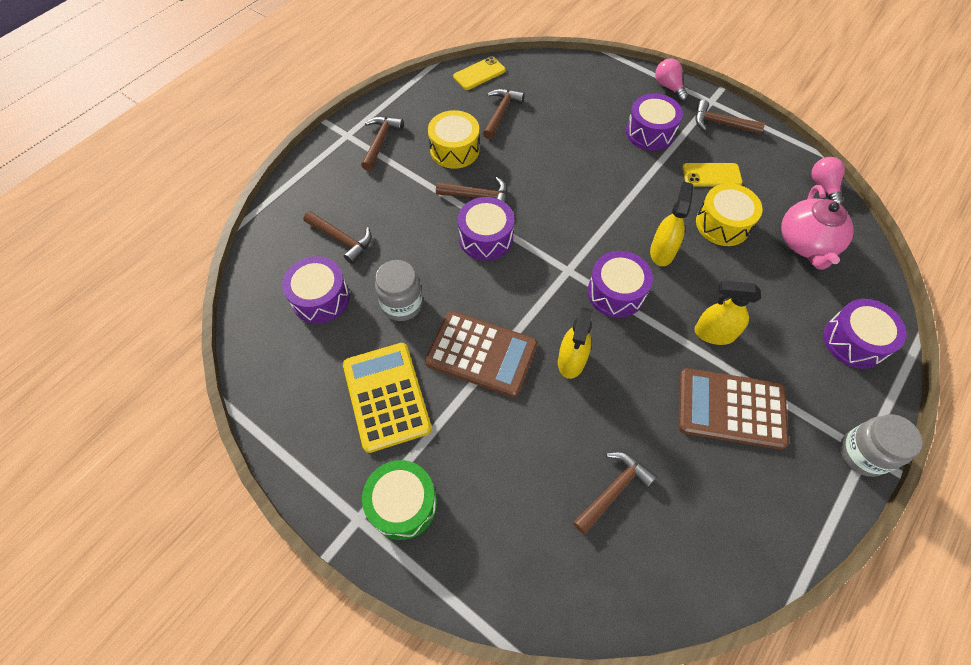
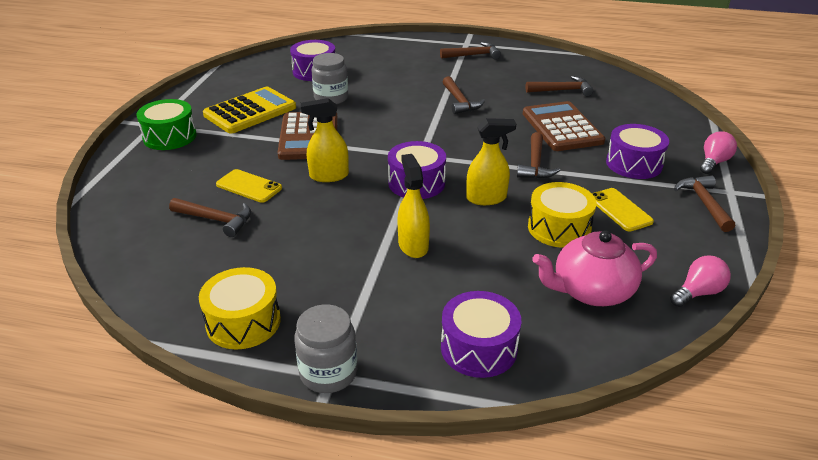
camera: 65 degrees right, 25 degrees down
brown hammer [303,211,372,264] -> brown hammer moved to [517,132,560,179]
yellow drum [428,110,480,169] -> yellow drum moved to [199,267,281,349]
yellow phone [453,56,506,90] -> yellow phone moved to [216,169,282,203]
purple drum [458,197,514,261] -> none
brown calculator [678,368,789,450] -> brown calculator moved to [523,101,605,151]

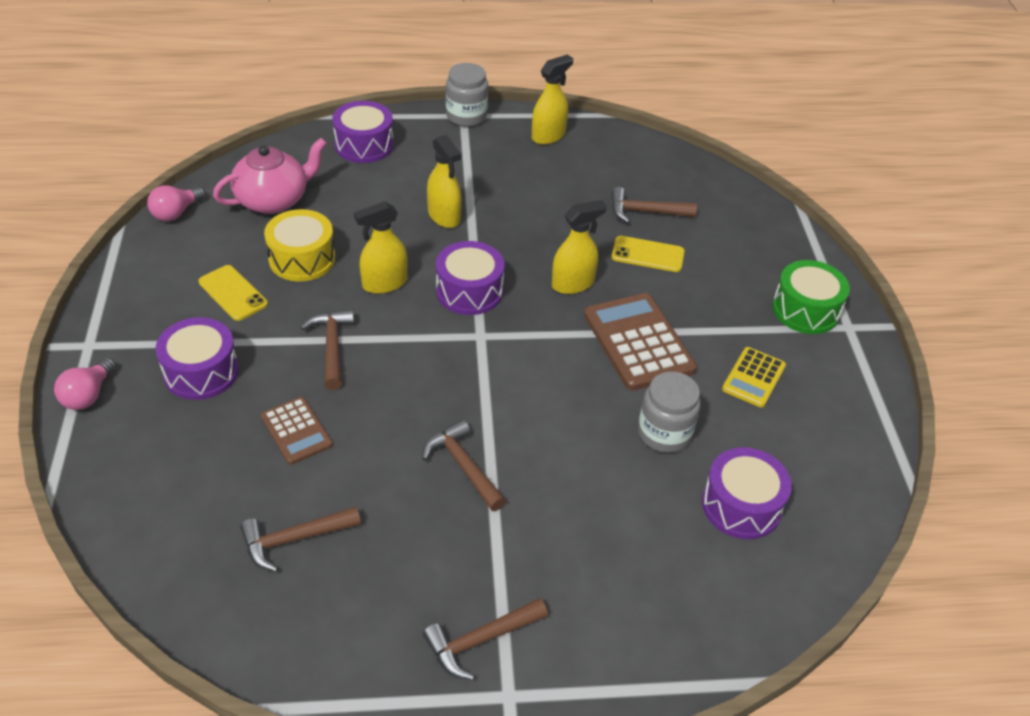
camera: 160 degrees right, 10 degrees up
yellow drum [199,267,281,349] -> yellow spray bottle [532,55,573,145]
yellow calculator [203,87,296,133] -> yellow calculator [722,347,786,408], size x0.58
brown calculator [523,101,605,151] -> brown calculator [261,397,333,465], size x0.58
brown hammer [674,175,735,232] -> none

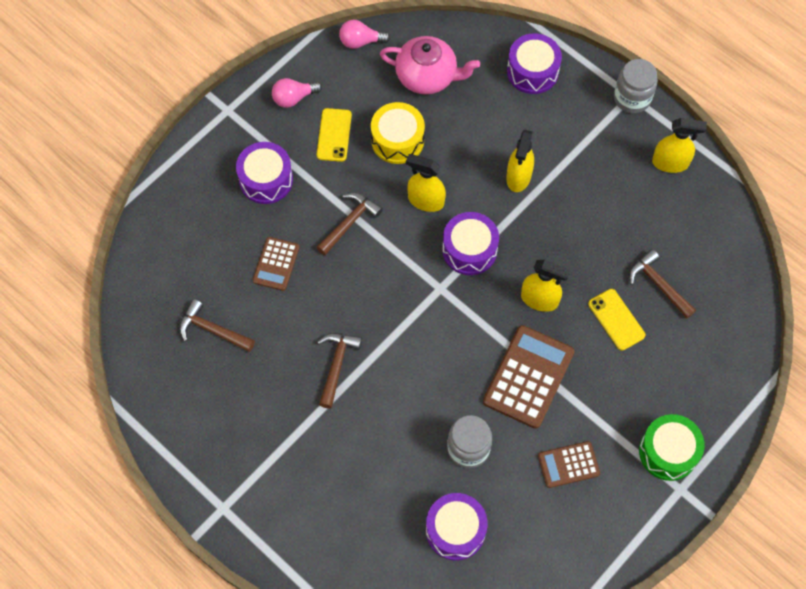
camera: 50 degrees right, 20 degrees up
pink light bulb [54,358,116,410] -> pink light bulb moved to [272,78,322,108]
brown hammer [423,598,548,680] -> none
yellow calculator [722,347,786,408] -> brown calculator [538,441,600,488]

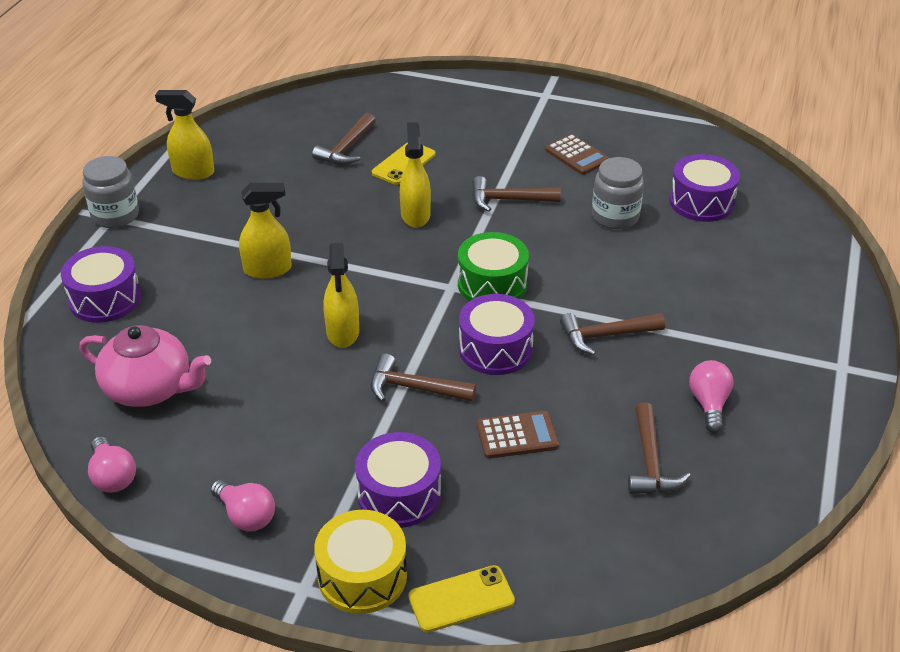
camera: 115 degrees left, 25 degrees down
yellow phone [317,108,352,162] -> yellow phone moved to [408,565,515,633]
yellow drum [371,102,425,164] -> yellow drum moved to [314,510,407,614]
pink teapot [380,36,480,94] -> pink teapot turned 120 degrees clockwise [79,325,211,407]
purple drum [442,212,499,275] -> purple drum moved to [459,294,535,375]
brown calculator [483,325,574,429] -> brown hammer [472,176,561,212]
green drum [639,414,705,481] -> green drum moved to [458,232,529,301]
yellow spray bottle [652,118,707,173] -> yellow spray bottle turned 60 degrees counterclockwise [155,90,214,180]
none -> pink light bulb [689,360,733,433]

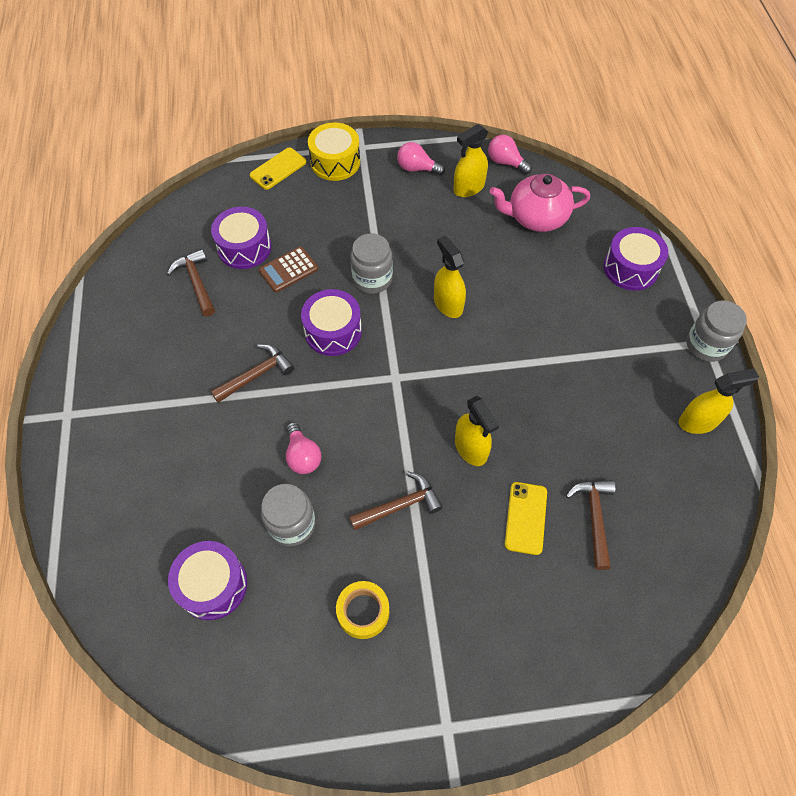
camera: 155 degrees right, 20 degrees up
yellow spray bottle [239,183,292,279] -> yellow spray bottle moved to [453,124,488,197]
purple drum [355,432,441,528] -> purple drum moved to [211,207,272,269]
brown hammer [370,353,476,402] -> grey jar [351,233,393,294]
green drum [458,232,529,301] -> none
brown calculator [545,134,609,175] -> yellow tape [336,581,389,639]
pink light bulb [689,360,733,433] -> pink light bulb moved to [286,422,321,474]

